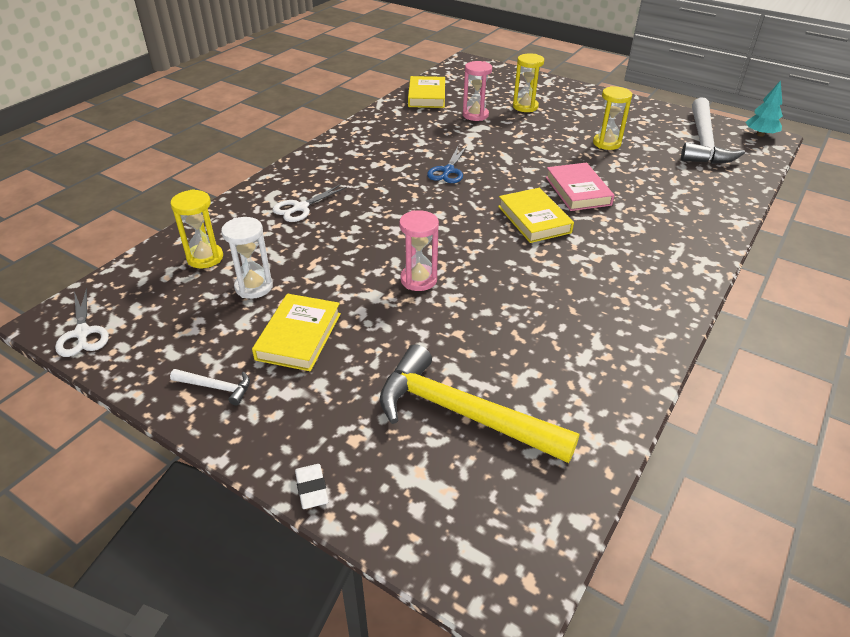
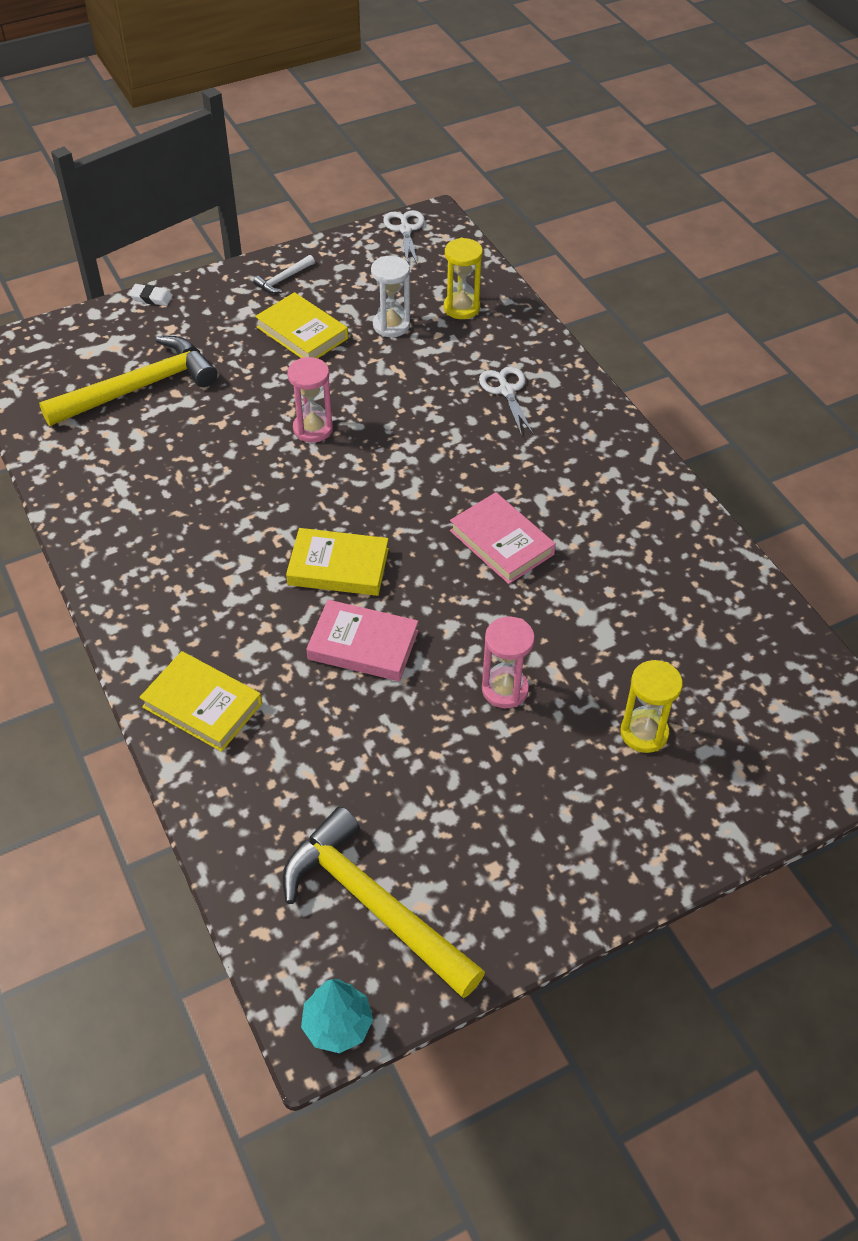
camera: 120 degrees right, 10 degrees up
white scissors [55,287,109,357] -> white scissors turned 75 degrees clockwise [383,210,425,265]
yellow book [408,76,445,108] -> yellow book moved to [139,651,262,752]
blue scissors [427,146,467,183] -> pink book [450,492,556,584]
pink hourglass [463,61,492,121] -> pink hourglass moved to [482,616,535,708]
yellow hourglass [593,86,632,150] -> none
white hammer [681,97,745,164] -> yellow hammer [282,806,485,998]

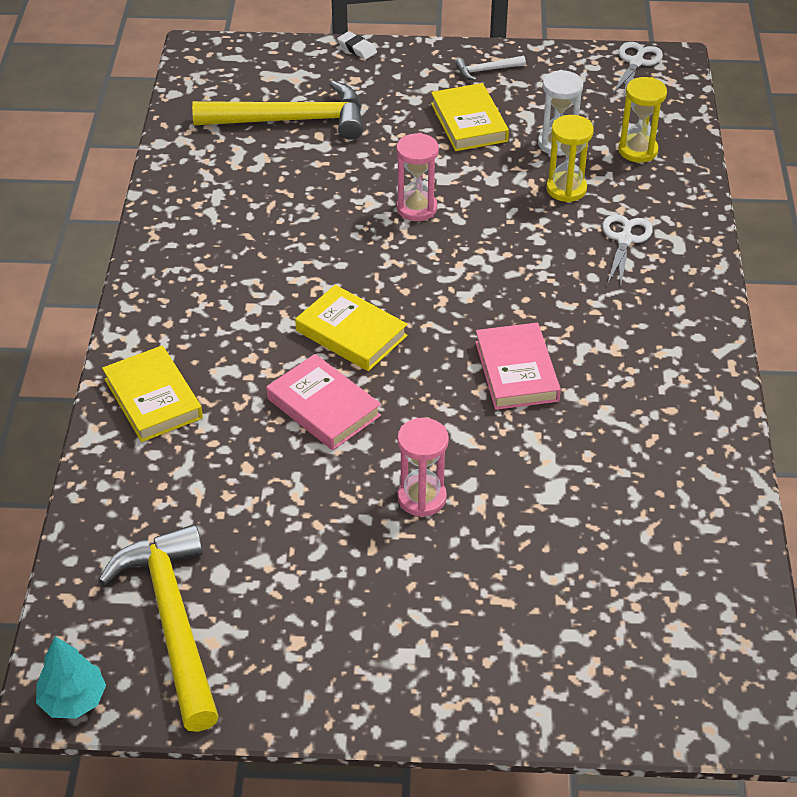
camera: 30 degrees right, 5 degrees down
yellow hourglass [620,660,683,753] -> yellow hourglass moved to [546,115,594,202]

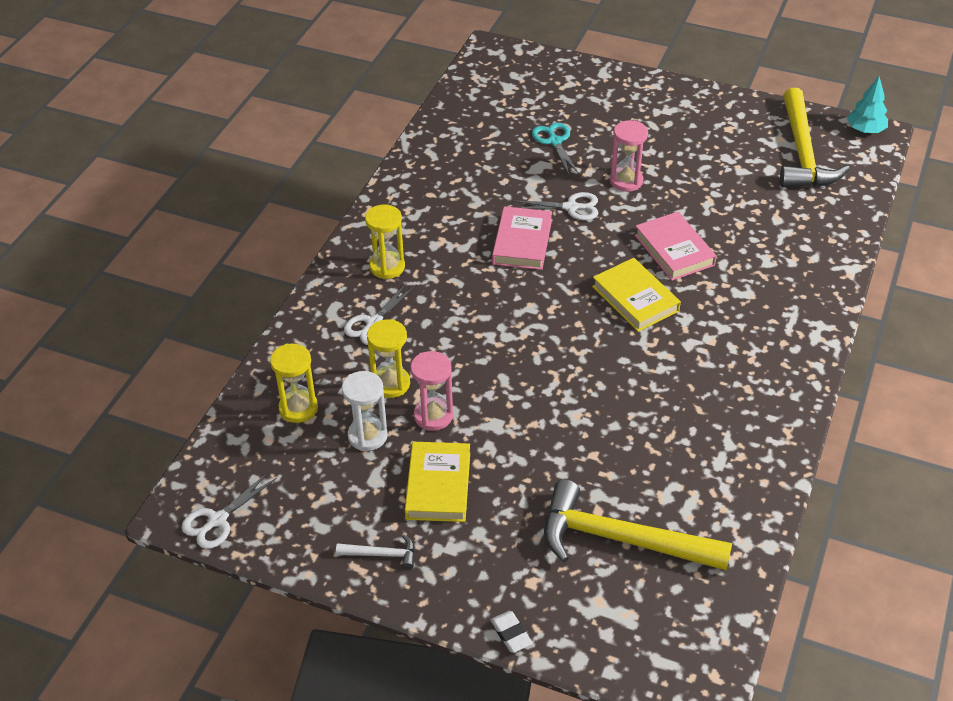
camera: 160 degrees left, 0 degrees up
yellow book [102,346,203,442] -> none
pink hourglass [396,133,439,221] -> pink hourglass moved to [410,351,453,431]
none -> yellow hourglass [365,205,405,279]
none -> white scissors [513,192,598,220]
none -> turquoise scissors [532,123,579,174]

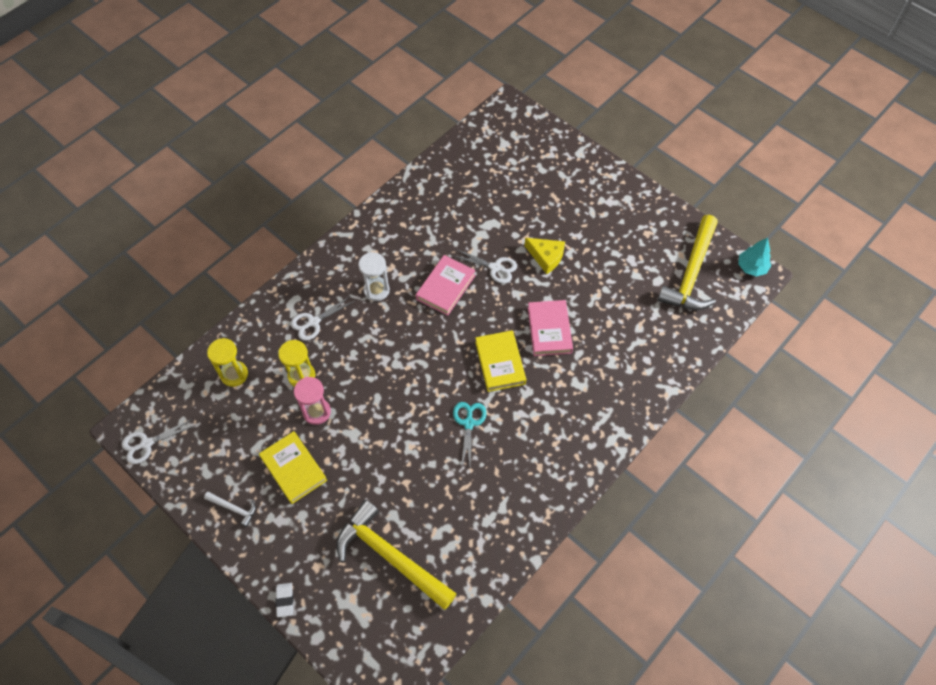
camera: 20 degrees right, 15 degrees up
white hourglass [342,371,388,451] -> white hourglass moved to [358,252,390,301]
yellow hourglass [365,205,405,279] -> none
yellow book [405,442,470,522] -> yellow book turned 60 degrees counterclockwise [259,431,327,504]
turquoise scissors [532,123,579,174] -> turquoise scissors moved to [453,402,487,468]
pink hourglass [610,120,648,192] -> yellow cheese [524,238,565,274]

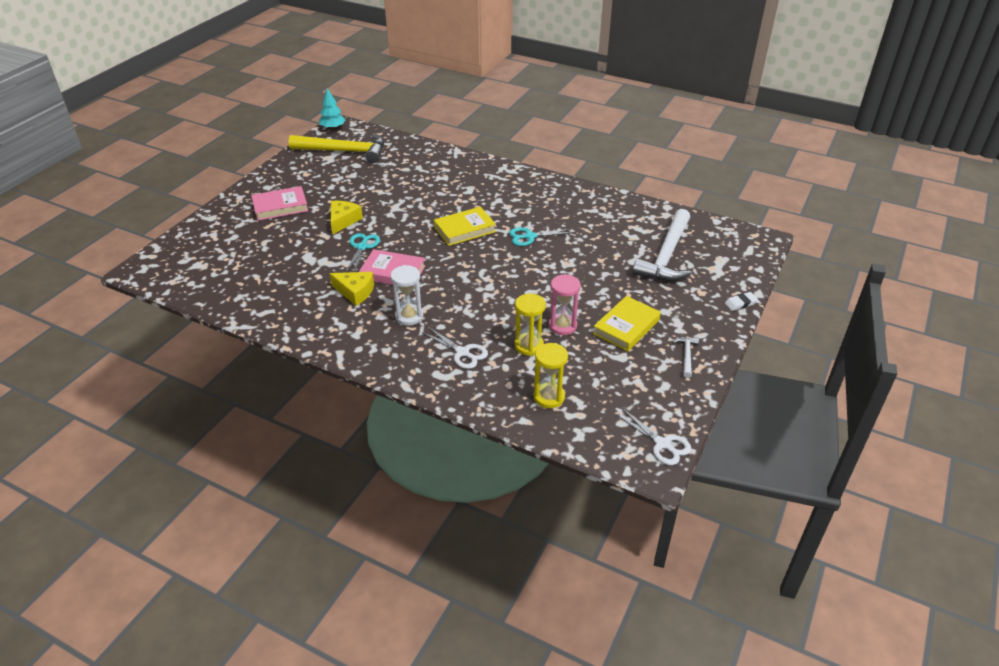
camera: 105 degrees left, 20 degrees down
yellow hammer [336,500,457,610] -> white hammer [632,209,692,281]
white scissors [454,249,517,284] -> turquoise scissors [346,233,380,272]
pink book [528,300,573,356] -> pink book moved to [251,186,308,221]
none -> yellow cheese [330,272,374,306]

